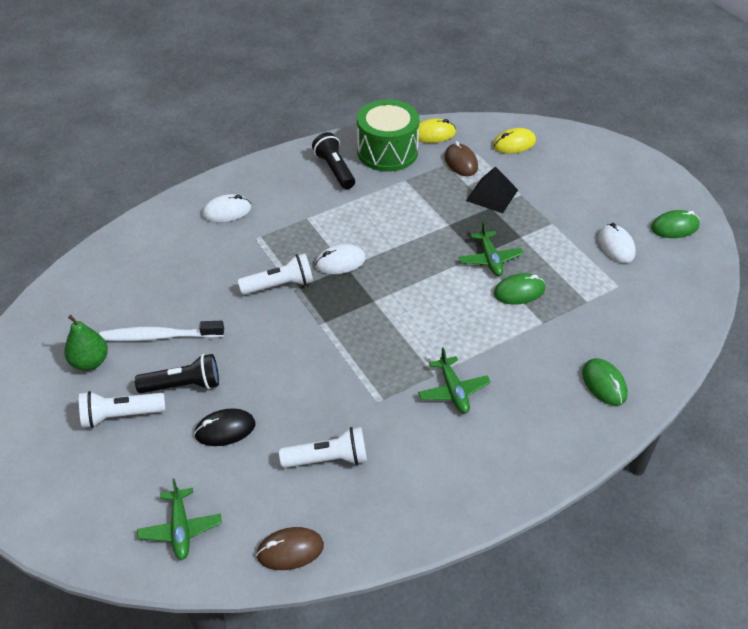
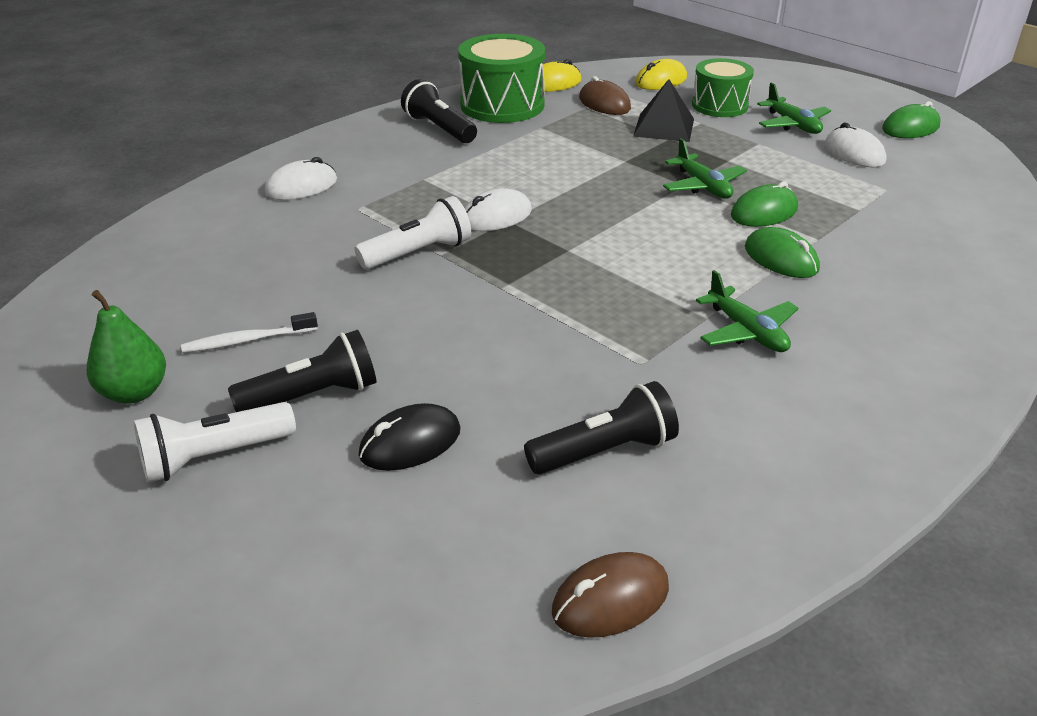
camera: 15 degrees left, 10 degrees down
white toothbrush [99,321,224,342] -> white toothbrush [181,312,318,353], size x0.64
green plane [137,478,222,560] -> green plane moved to [757,82,831,134]
white flashlight [279,427,367,468] -> black flashlight [524,381,679,474]
green mouse [582,358,628,406] -> green mouse moved to [745,227,820,278]
none -> green drum [692,58,754,117]

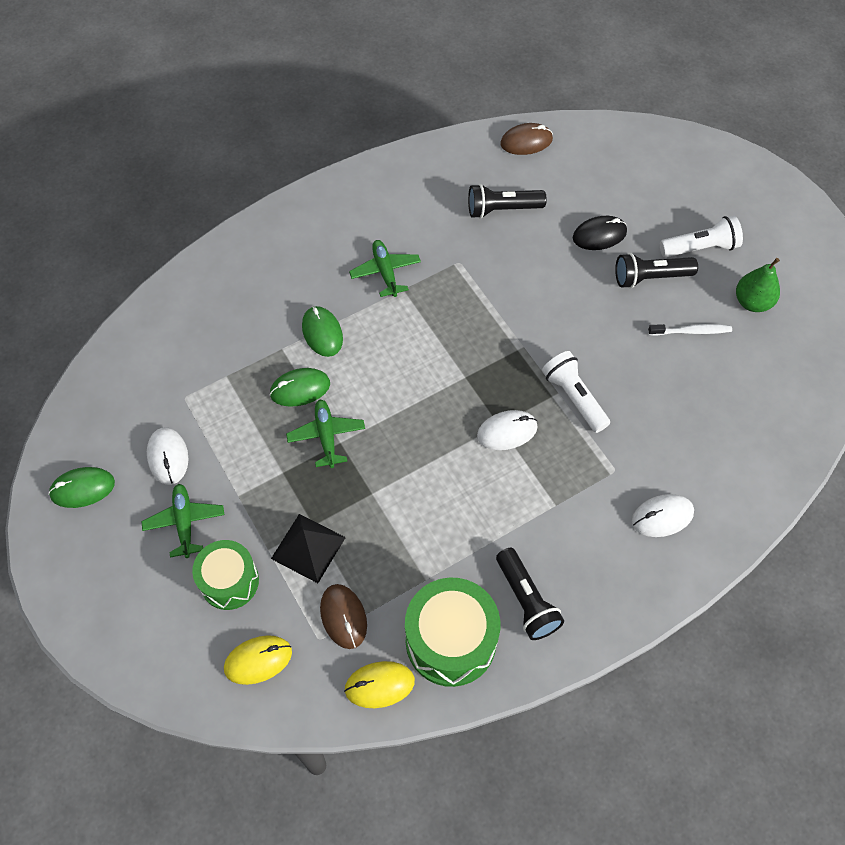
camera: 165 degrees left, 25 degrees up
white flashlight [355,196,471,269] -> white flashlight turned 75 degrees clockwise [542,351,610,433]

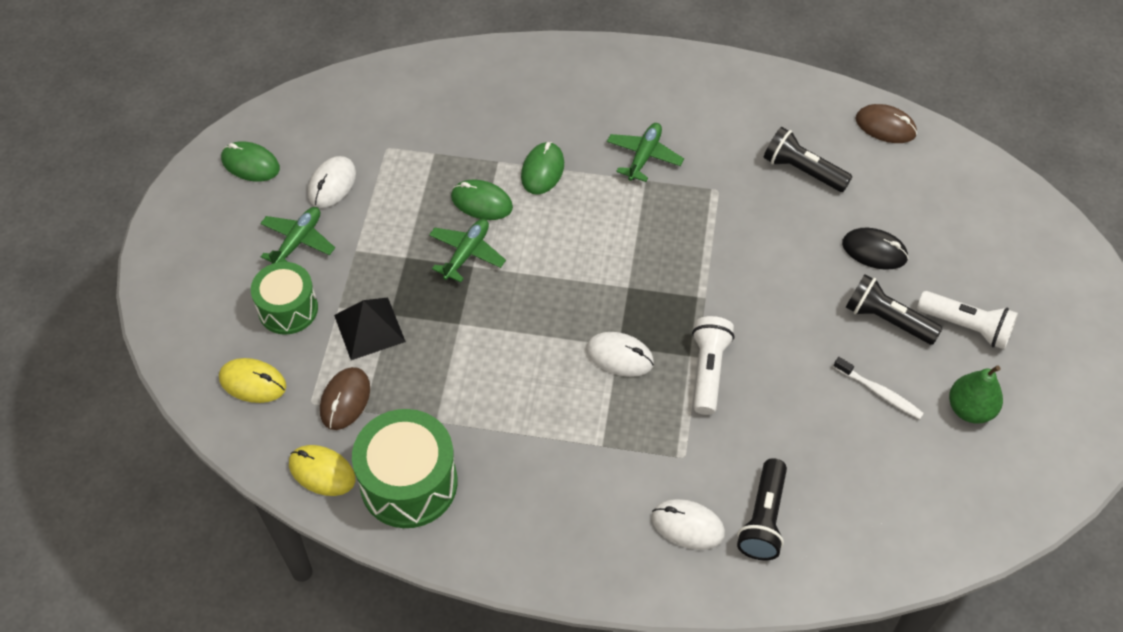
camera: 40 degrees right, 5 degrees down
black flashlight [496,548,564,640] -> black flashlight moved to [737,458,787,561]

